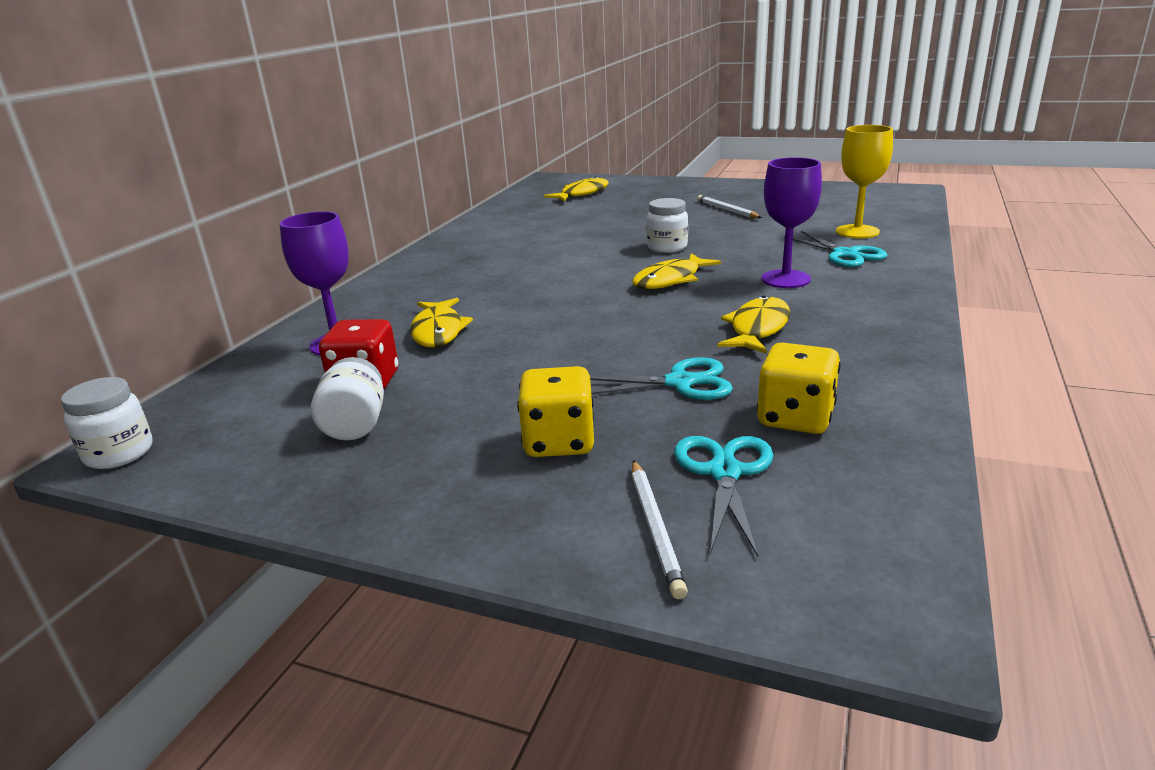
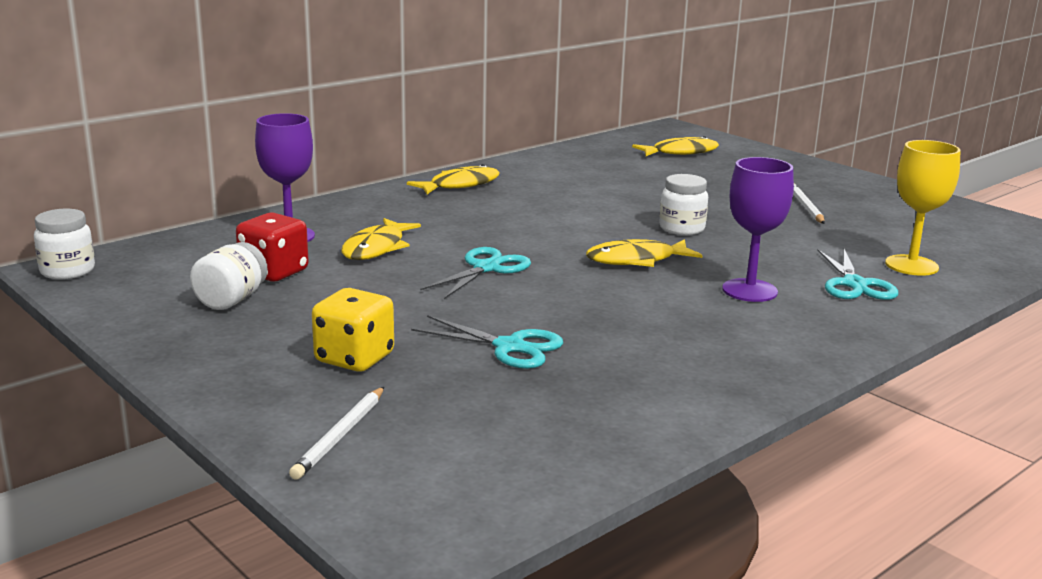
camera: 25 degrees right, 5 degrees down
turquoise scissors [674,436,773,557] -> turquoise scissors moved to [420,247,531,299]
yellow fish [718,296,790,354] -> yellow fish moved to [407,164,500,194]
yellow dice [757,342,841,434] -> none

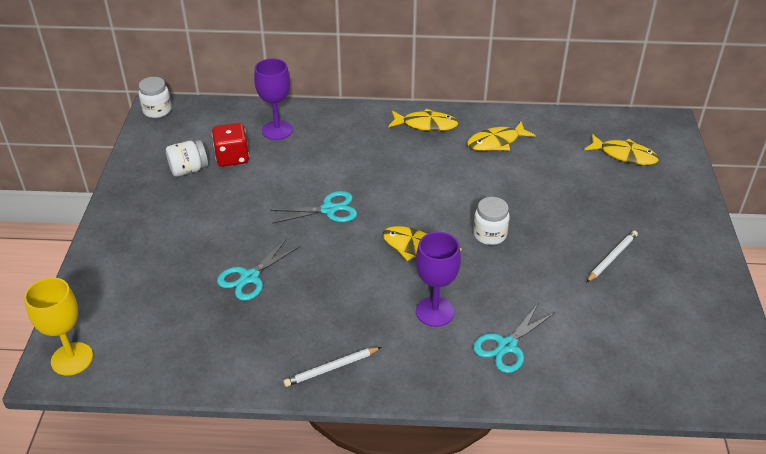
camera: 45 degrees right, 20 degrees up
white pencil [289,387,384,480] -> white pencil moved to [283,347,381,387]
yellow dice [312,288,394,372] -> none
yellow fish [342,218,421,260] -> yellow fish moved to [467,122,536,151]
turquoise scissors [411,315,563,369] -> turquoise scissors turned 60 degrees clockwise [217,238,300,301]
yellow goblet [885,140,961,276] -> yellow goblet moved to [24,277,93,376]

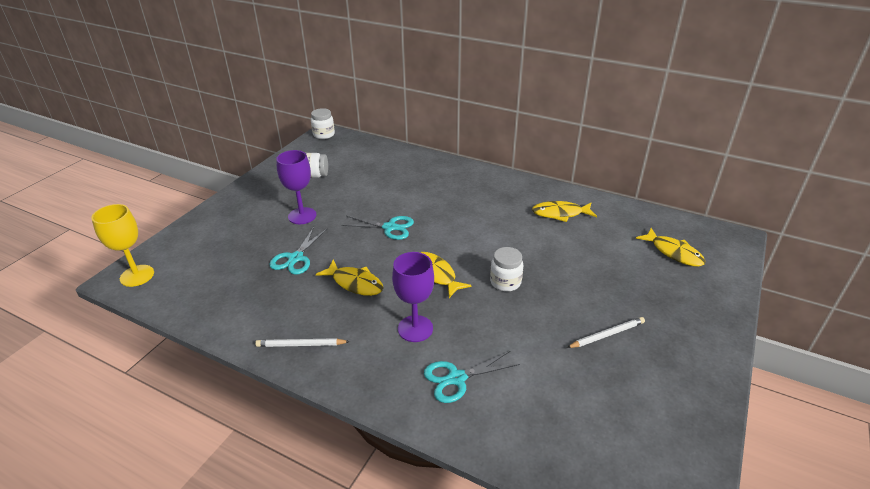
camera: 25 degrees right, 5 degrees down
red dice [212,123,249,167] -> none
turquoise scissors [217,238,300,301] -> turquoise scissors turned 45 degrees counterclockwise [269,227,327,275]
purple goblet [254,58,293,140] -> purple goblet moved to [276,150,316,224]
yellow fish [389,109,458,131] -> yellow fish moved to [316,260,383,296]

